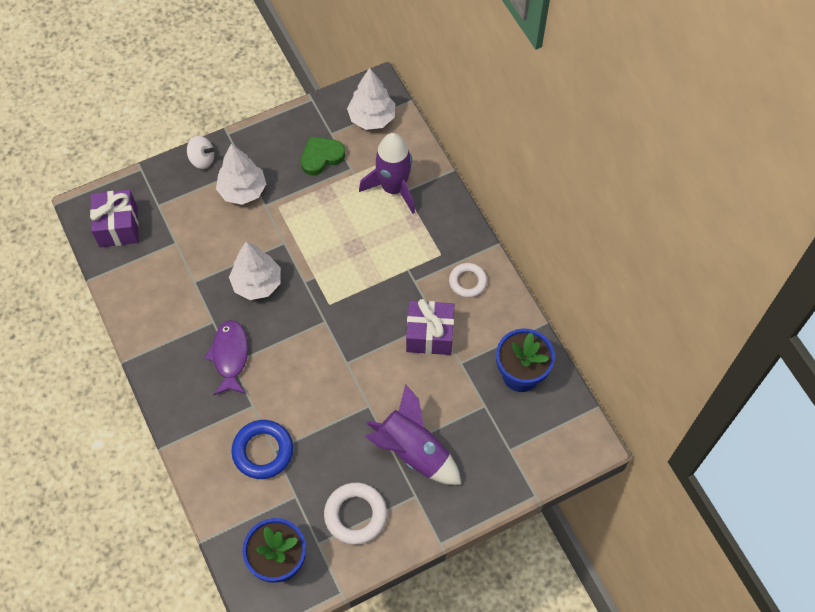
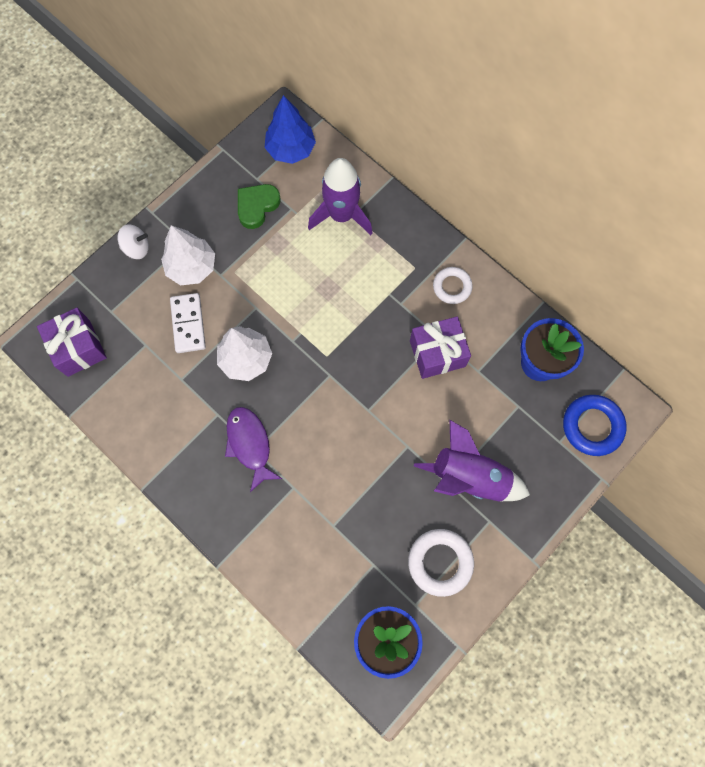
camera: 20 degrees left, 10 degrees up
blue ring [231,420,293,479] -> blue ring moved to [563,395,627,456]
white tree [347,68,395,130] -> blue tree [264,95,316,164]
none -> white domino [170,293,206,353]

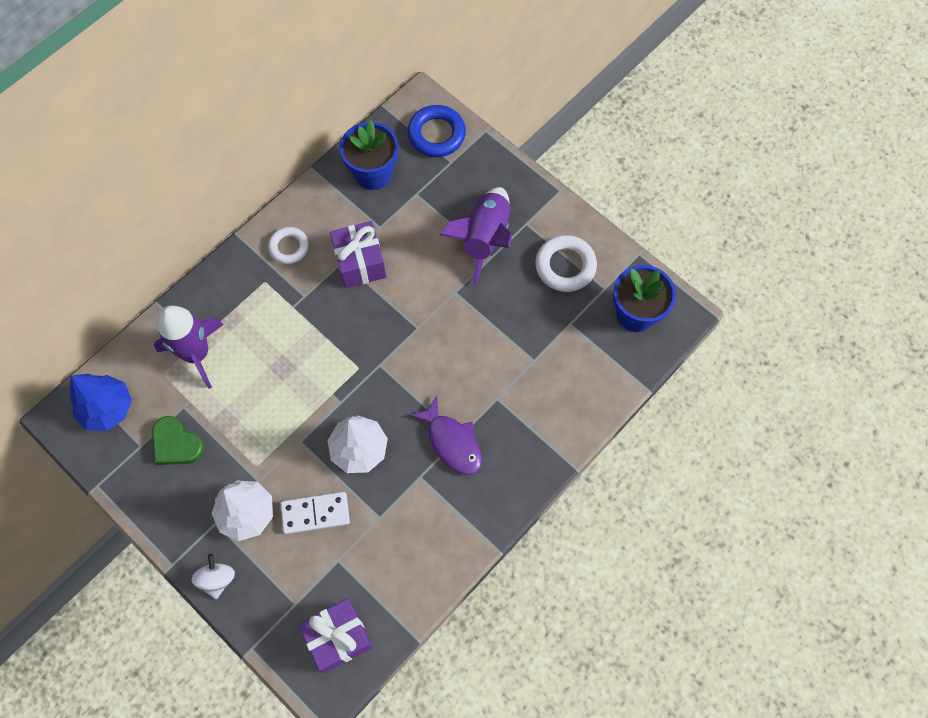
camera: 90 degrees left, 5 degrees down
purple fish [225,407,282,492] -> purple fish turned 105 degrees counterclockwise [409,396,482,475]

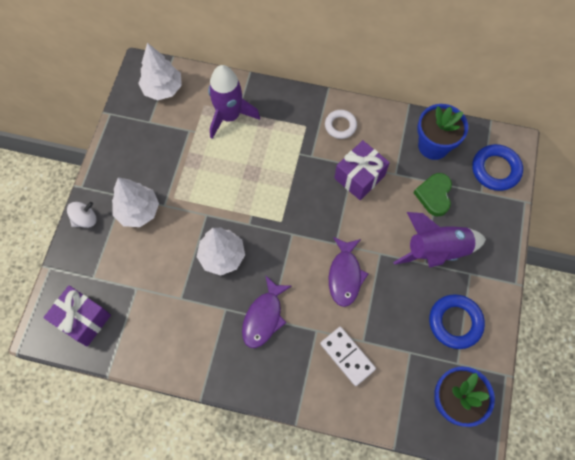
camera: 60 degrees right, 0 degrees up
blue tree [70,374,132,431] -> white tree [138,43,182,100]
green heart [152,416,205,465] -> green heart moved to [414,173,452,216]
white domino [280,492,350,534] -> white domino moved to [320,327,376,386]
white ring [535,235,597,292] -> blue ring [429,294,485,349]
none -> purple fish [329,237,368,307]

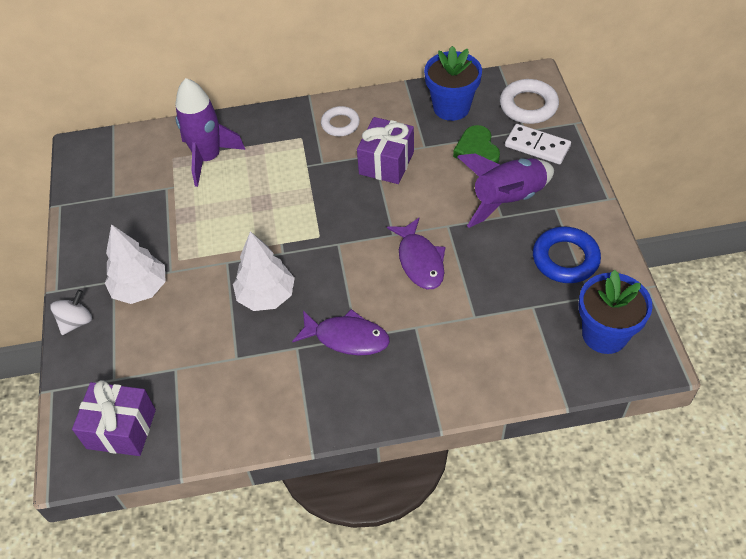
camera: 20 degrees left, 15 degrees down
white tree [138,43,182,100] -> none
purple fish [242,275,292,348] -> purple fish turned 75 degrees counterclockwise [292,309,390,356]
white domino [320,327,376,386] -> white domino moved to [505,124,571,164]
blue ring [472,144,523,191] -> white ring [500,79,559,124]

